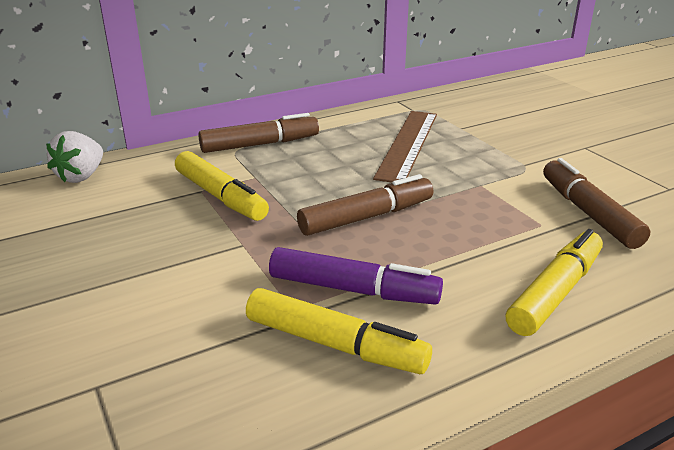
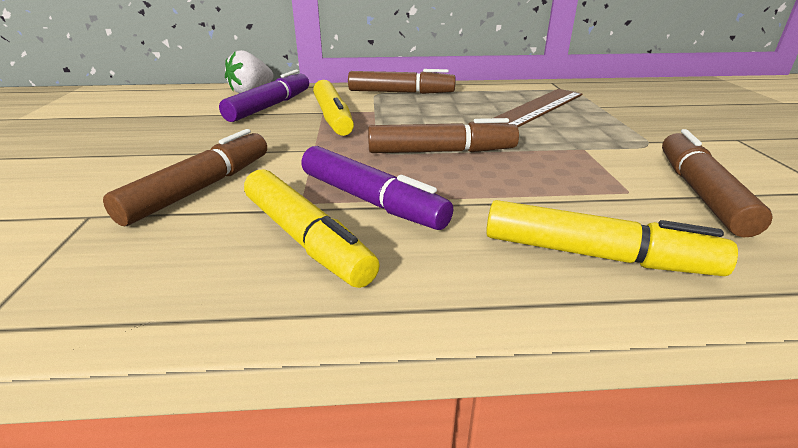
camera: 25 degrees right, 0 degrees up
yellow marker [506,229,603,336] -> yellow marker turned 45 degrees clockwise [486,200,738,276]
none -> brown marker [103,129,267,226]
none -> purple marker [219,70,309,122]

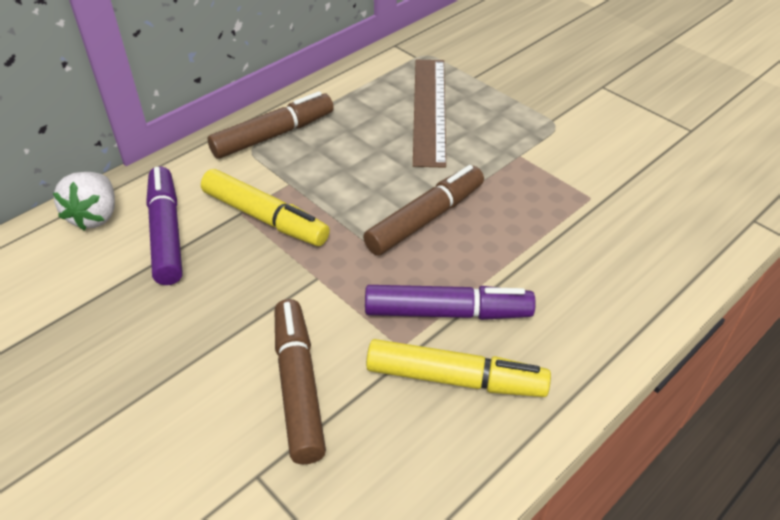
camera: 40 degrees left, 15 degrees up
yellow marker [486,200,738,276] -> none
brown marker [662,129,773,237] -> none

